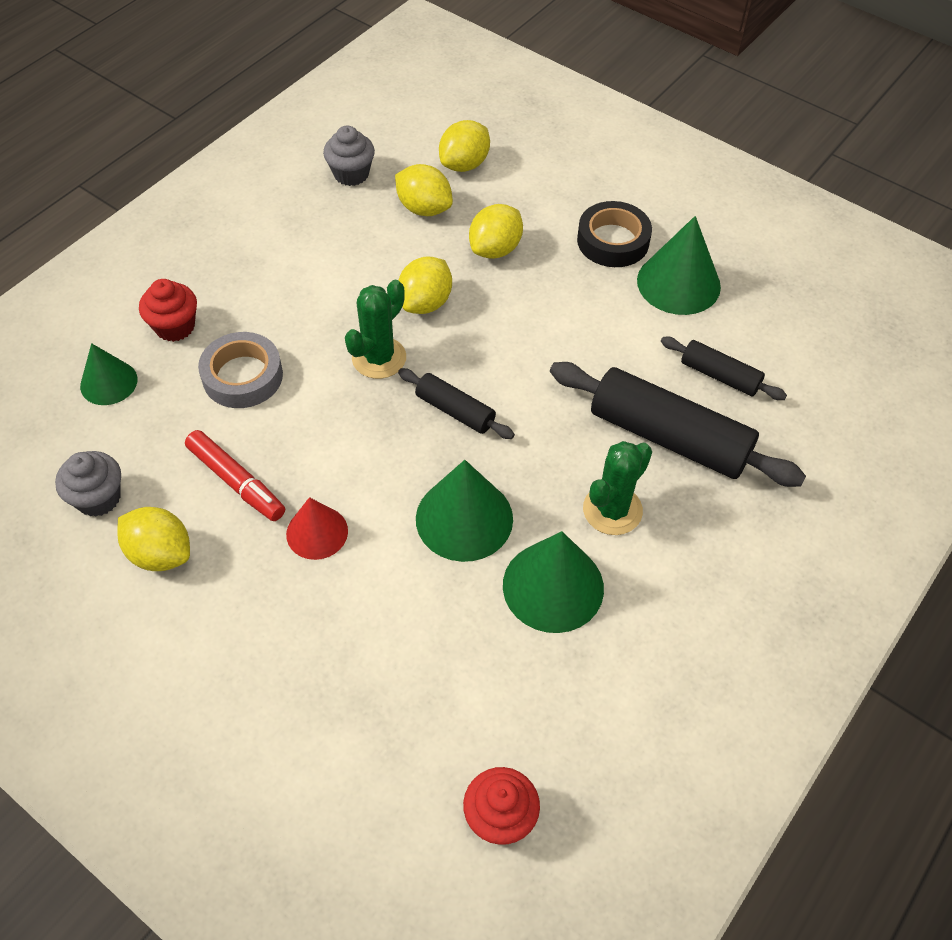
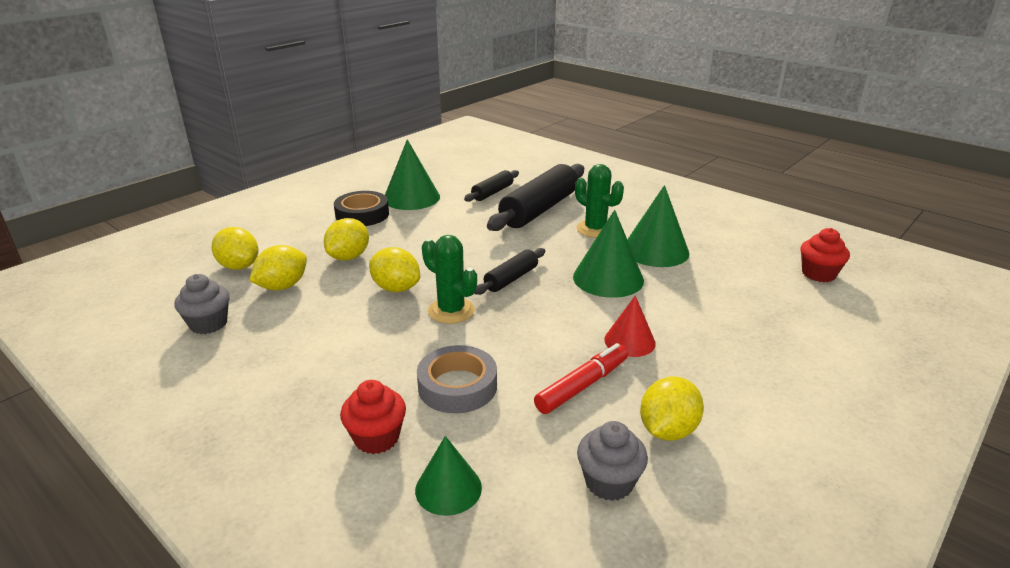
camera: 85 degrees left, 25 degrees down
yellow lemon [469,204,523,259] -> yellow lemon turned 75 degrees clockwise [324,218,369,261]

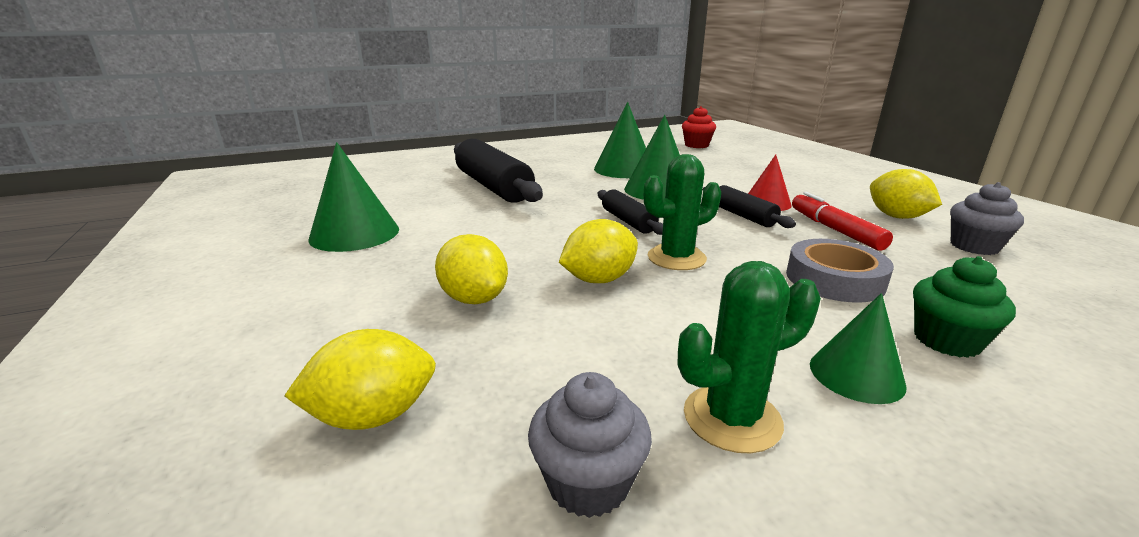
camera: 65 degrees left, 5 degrees down
yellow lemon [249,245,307,290] -> none
black tape [334,191,389,226] -> none
red cupcake [340,380,406,454] -> green cupcake [913,256,1016,358]
green cone [415,436,482,516] -> green cone moved to [810,293,906,404]
black rolling pin [464,170,519,202] -> black rolling pin moved to [703,185,796,228]
green cactus [575,164,624,238] -> green cactus moved to [678,261,821,454]

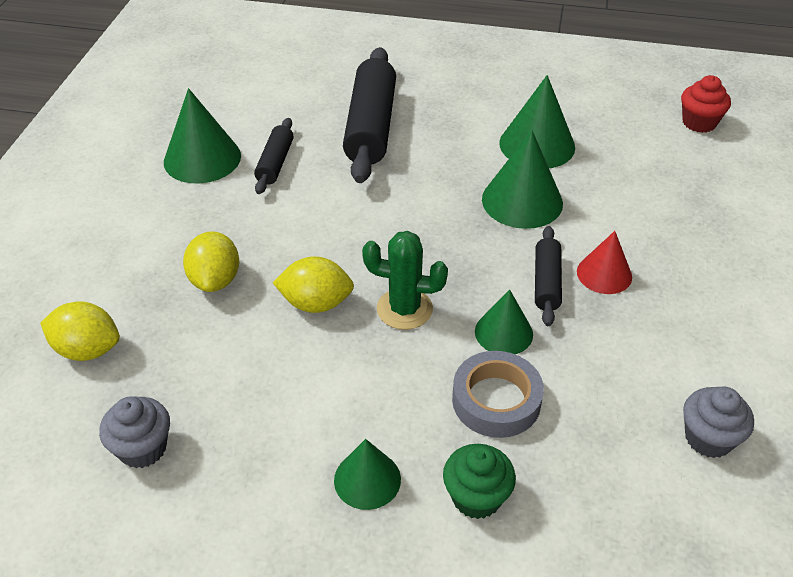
camera: 35 degrees right, 20 degrees up
black rolling pin [598,189,663,235] -> black rolling pin moved to [254,118,294,194]
green cactus [678,261,821,454] -> none
red marker [792,192,893,251] -> none
yellow lemon [870,169,942,219] -> none
none -> green cone [475,290,533,354]

